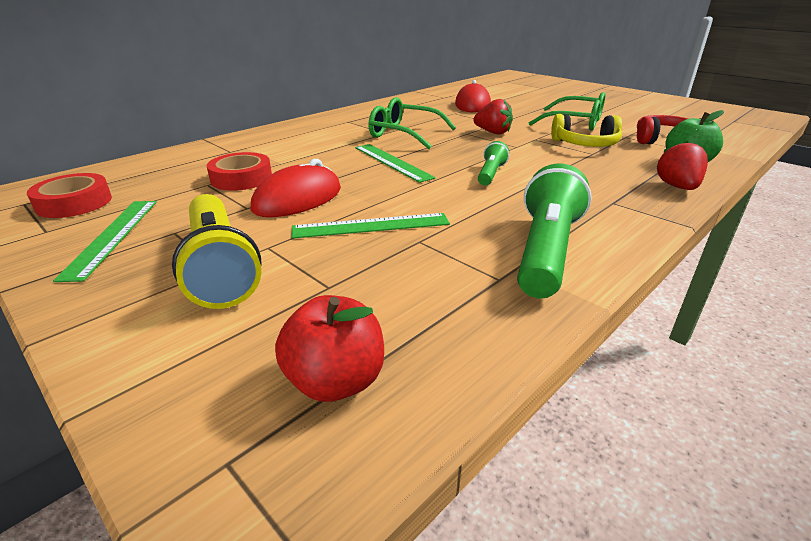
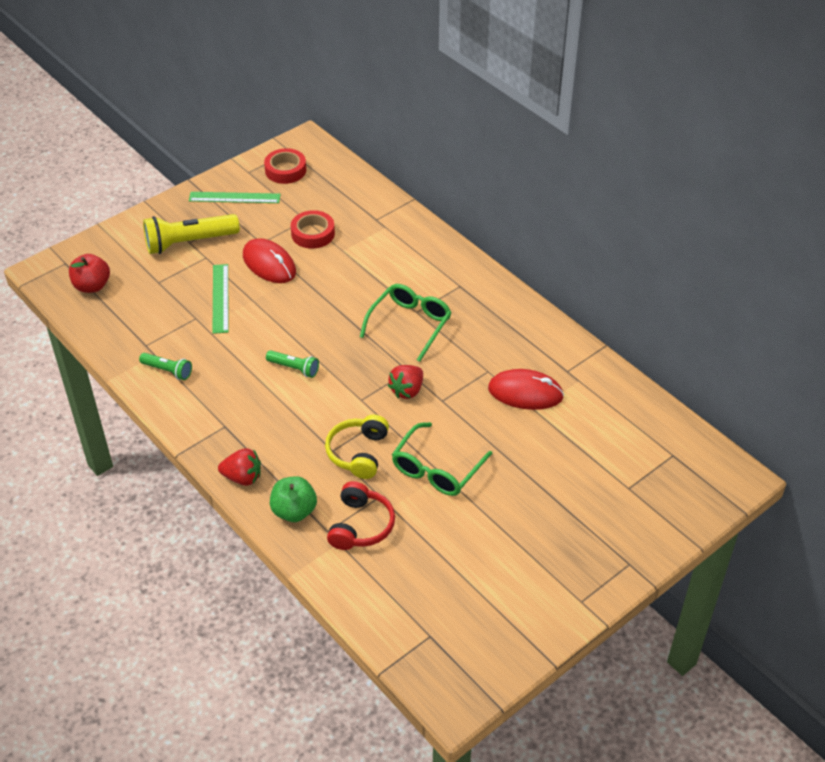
camera: 95 degrees right, 15 degrees up
green ruler [355,144,435,183] -> none
green flashlight [517,164,592,299] -> green flashlight [139,353,192,380], size x0.53

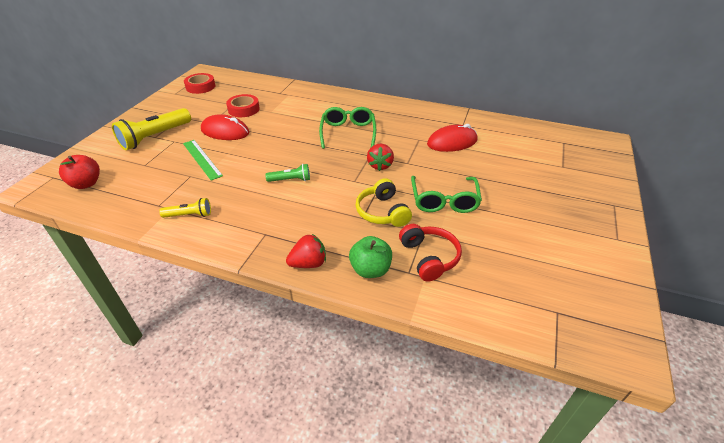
camera: 30 degrees left, 5 degrees down
green flashlight [139,353,192,380] -> yellow flashlight [159,198,211,218]
green ruler [189,192,281,203] -> none

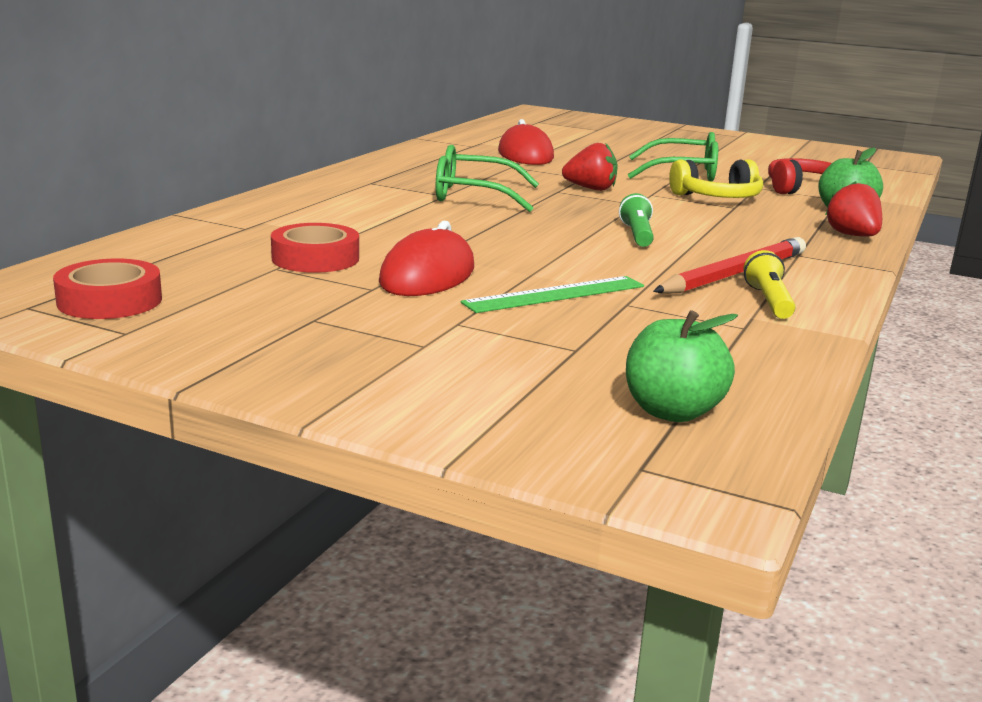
camera: 85 degrees left, 20 degrees down
red apple [59,155,100,189] -> green apple [626,310,738,422]
yellow flashlight [112,108,191,150] -> none
none -> red pencil [653,237,806,293]

